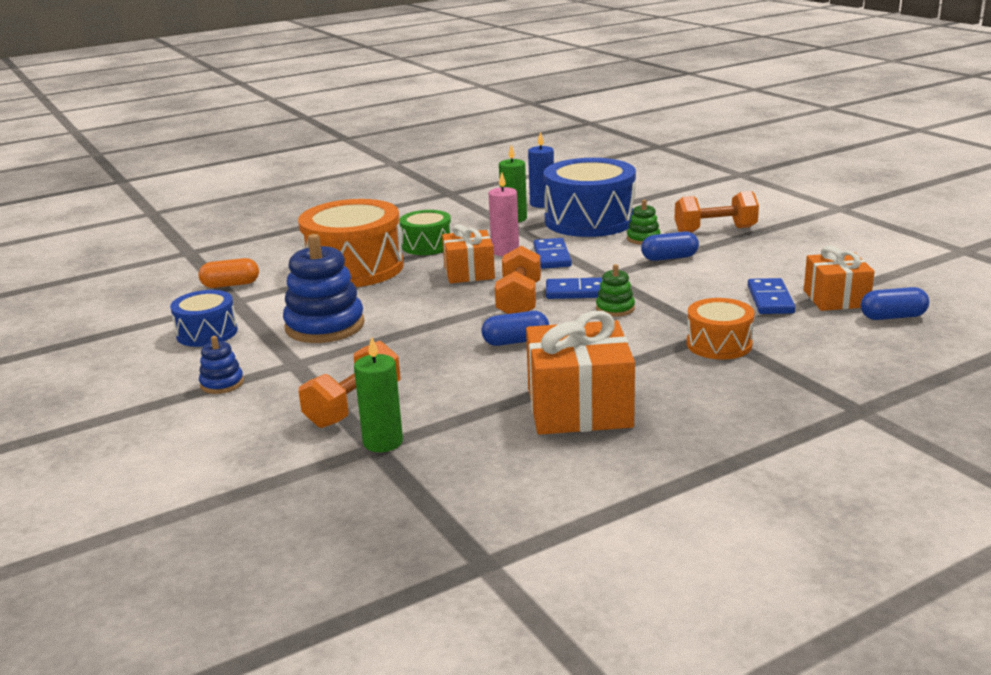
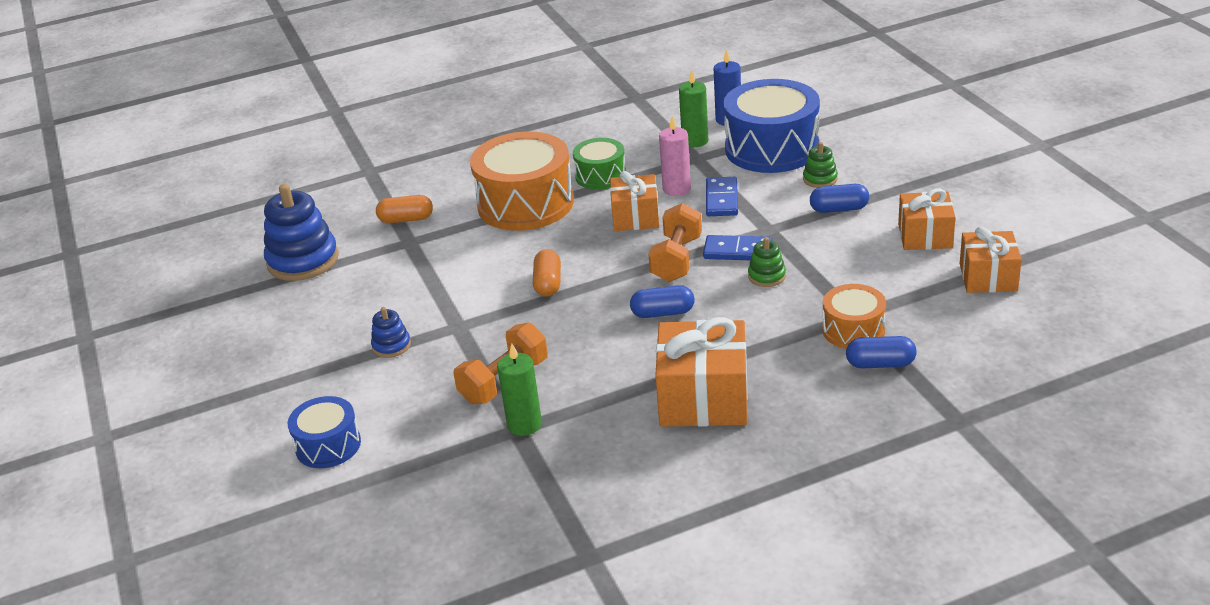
camera: 10 degrees right, 10 degrees up
blue drum [170,290,238,347] -> blue drum moved to [288,396,361,468]
blue stacking toy [283,234,365,343] -> blue stacking toy moved to [264,184,339,281]
orange dumbbell [675,191,759,233] -> none
blue domino [748,278,795,314] -> none
blue capsule [861,287,929,320] -> blue capsule moved to [846,336,917,368]
none -> orange capsule [533,249,561,297]
none -> orange gift [898,189,956,250]

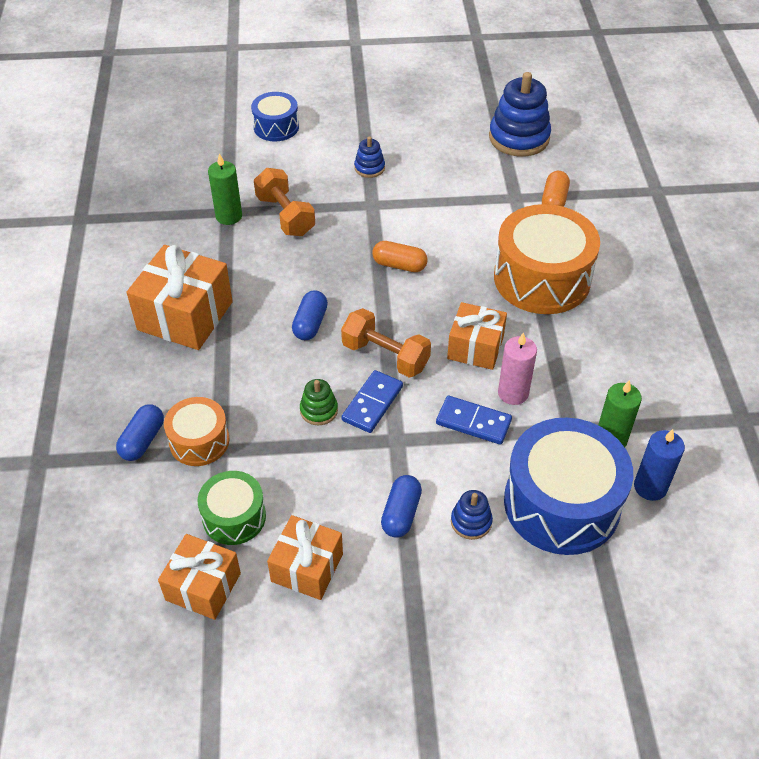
camera: 105 degrees right, 15 degrees up
green drum [573,138,626,190] -> green drum moved to [197,471,266,545]
green stacking toy [803,142,838,188] -> blue stacking toy [451,490,493,540]

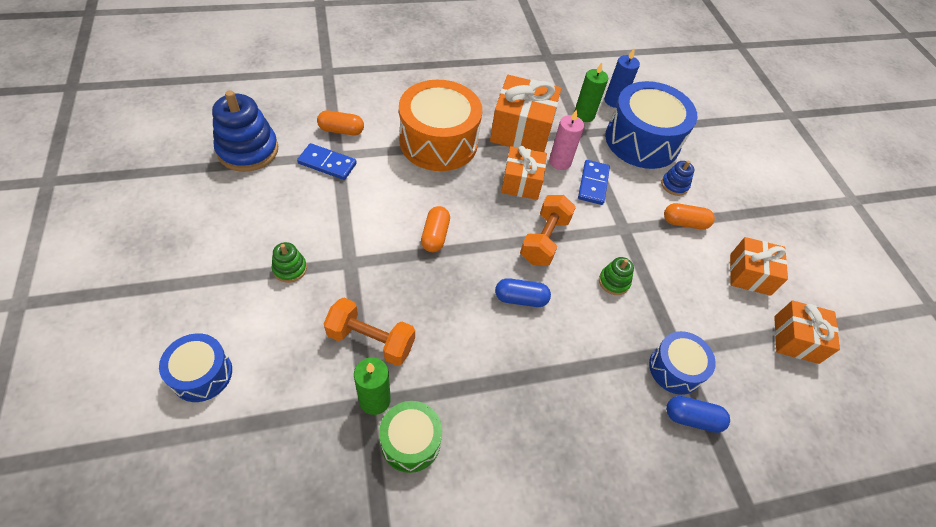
camera: 105 degrees left, 5 degrees up
orange gift [126,245,233,350] -> orange gift moved to [490,75,561,152]
orange drum [164,397,229,466] -> blue drum [649,331,716,395]
green drum [197,471,266,545] -> green drum moved to [379,401,442,473]
orange dumbbell [254,168,315,236] -> orange dumbbell turned 60 degrees clockwise [324,297,415,366]
blue domino [341,370,403,433] -> blue domino moved to [297,143,357,180]
blue stacking toy [354,137,385,178] -> green stacking toy [272,242,307,283]
blue capsule [381,475,422,538] -> orange capsule [664,203,715,230]

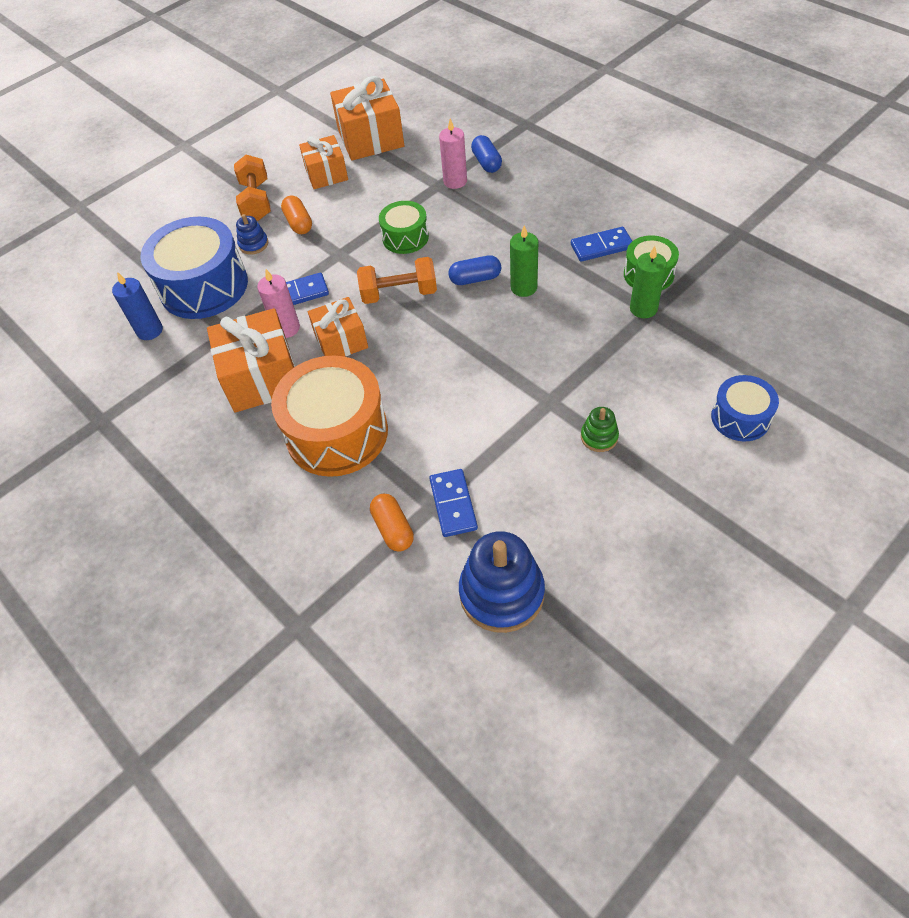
camera: 110 degrees left, 0 degrees up
orange dumbbell [324,297,415,366] -> orange dumbbell moved to [234,155,271,221]
orange capsule [421,206,450,252] -> none
blue capsule [495,278,551,307] -> blue capsule turned 75 degrees counterclockwise [448,255,501,285]
green candle [574,63,608,122] -> green candle moved to [510,225,538,297]
green stacking toy [599,257,634,295] -> green drum [379,201,429,254]
blue drum [649,331,716,395] -> pink candle [439,118,467,189]
orange gift [774,300,840,364] -> orange gift [330,76,404,161], size x1.56
none -> blue domino [571,227,632,262]

